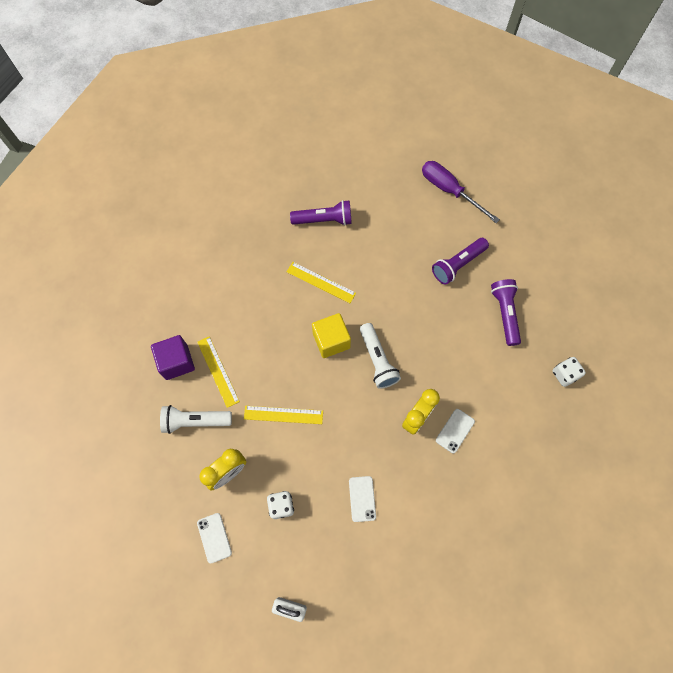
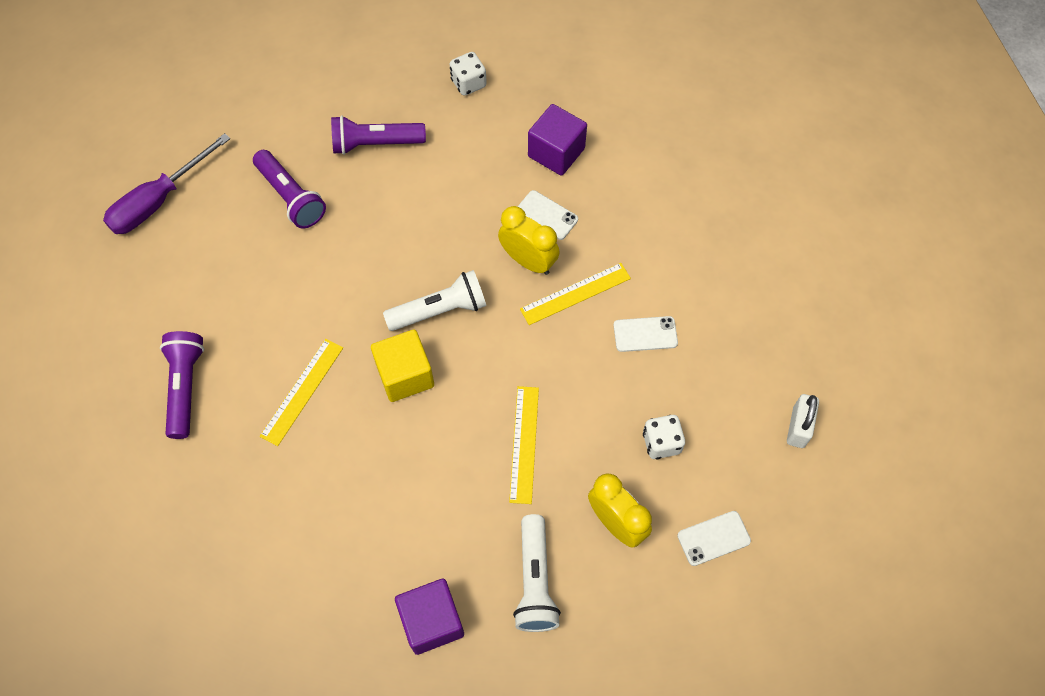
camera: 90 degrees left, 5 degrees down
yellow ruler [197,336,240,408] -> yellow ruler moved to [520,263,631,325]
none -> purple cube [528,104,587,176]

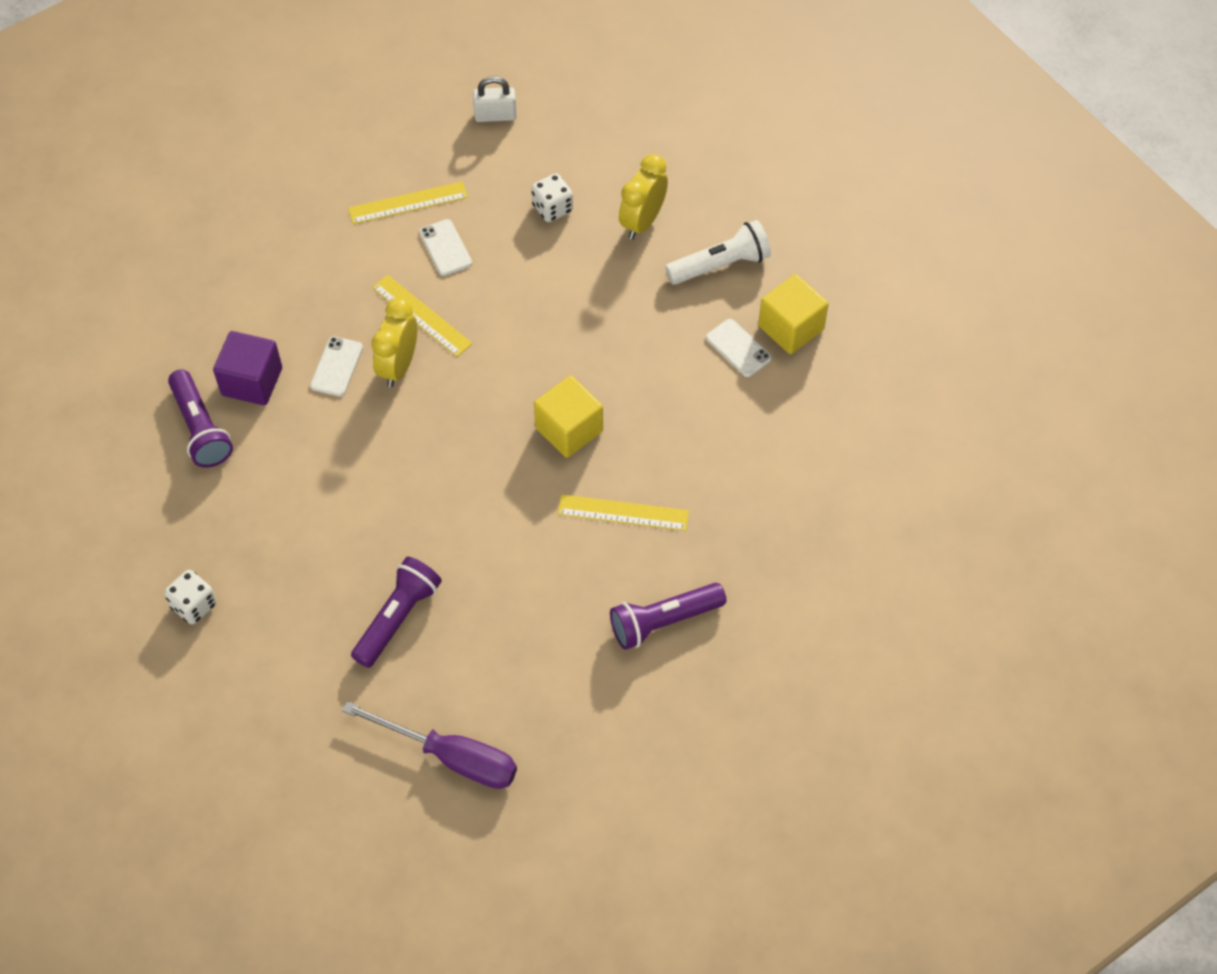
camera: 110 degrees left, 5 degrees down
purple flashlight [331,115,426,155] -> purple flashlight moved to [168,369,233,468]
white flashlight [383,270,487,331] -> none
purple cube [395,579,464,655] -> yellow cube [758,274,828,354]
white dice [450,52,487,96] -> white dice moved to [164,570,217,624]
yellow ruler [509,386,539,504] -> yellow ruler moved to [348,181,468,224]
white phone [677,511,751,566] -> white phone moved to [706,319,772,377]

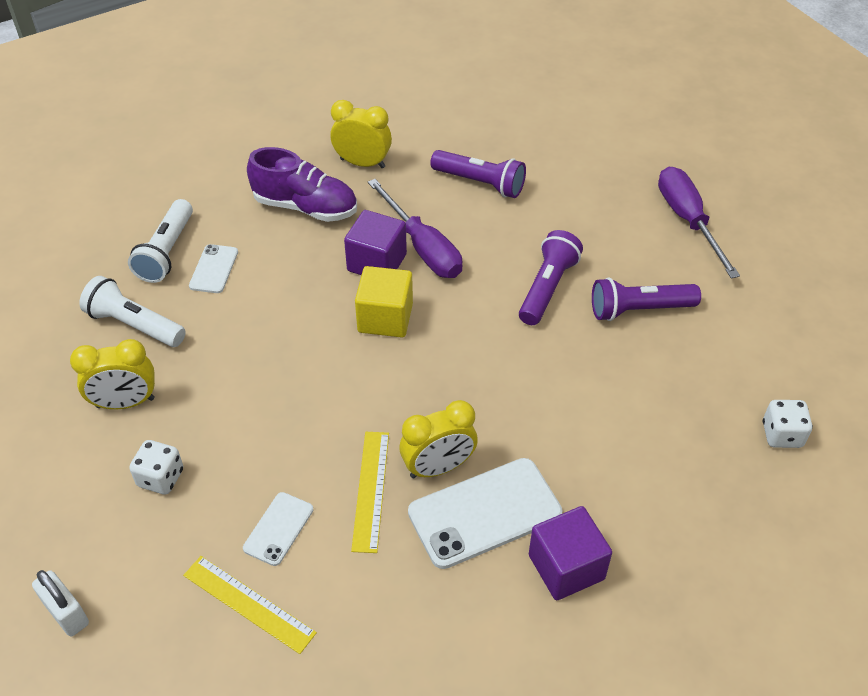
camera: 130 degrees left, 10 degrees down
purple flashlight [168,369,233,468] -> purple flashlight moved to [519,230,583,325]
white phone [310,336,363,397] -> white phone [408,458,562,569], size x1.90
yellow ruler [558,494,689,531] -> purple screwdriver [368,179,462,278]
yellow cube [758,274,828,354] -> white flashlight [128,199,193,283]
none -> purple shoe [247,147,357,222]
none -> yellow clock [331,100,392,168]
none -> purple cube [344,210,407,275]

